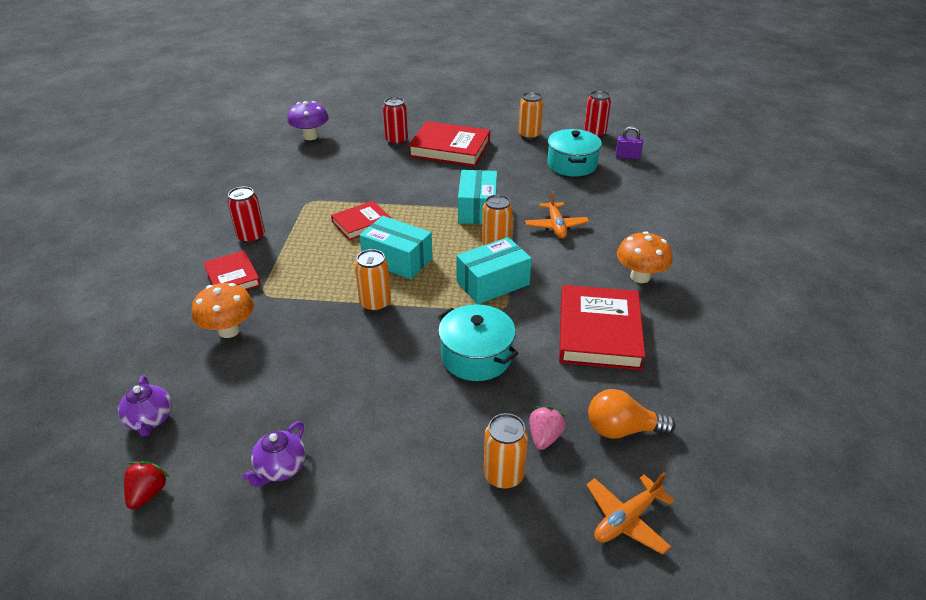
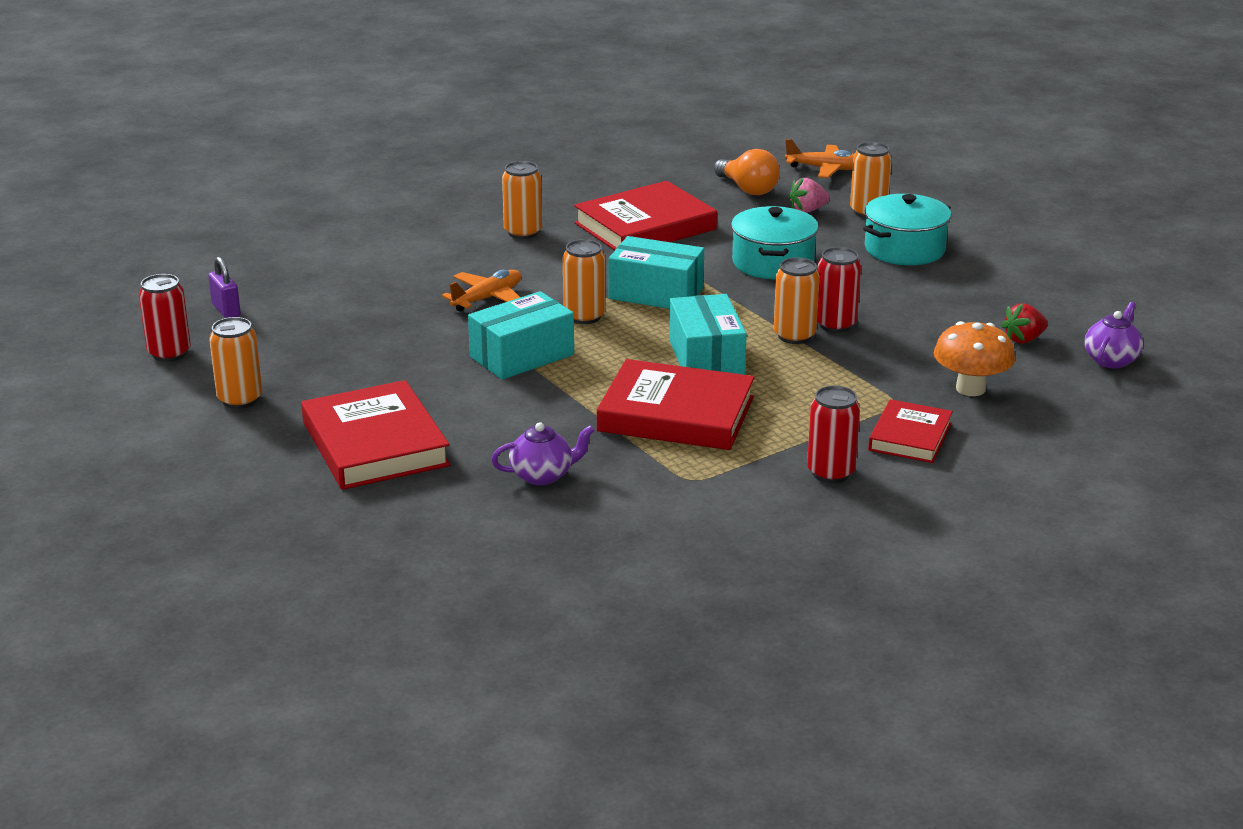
camera: 130 degrees left, 10 degrees down
red strawberry [124,461,169,510] -> red strawberry moved to [1001,303,1048,344]
purple teapot [243,421,306,487] -> purple teapot moved to [491,422,595,485]
purple mushroom [287,101,329,140] -> none
red book [331,201,391,240] -> red book [597,359,755,450], size x1.69
red can [383,97,408,145] -> red can moved to [817,247,861,333]
turquoise pot [547,129,602,177] -> turquoise pot moved to [863,194,951,265]
orange mushroom [617,231,673,283] -> orange can [502,161,542,239]

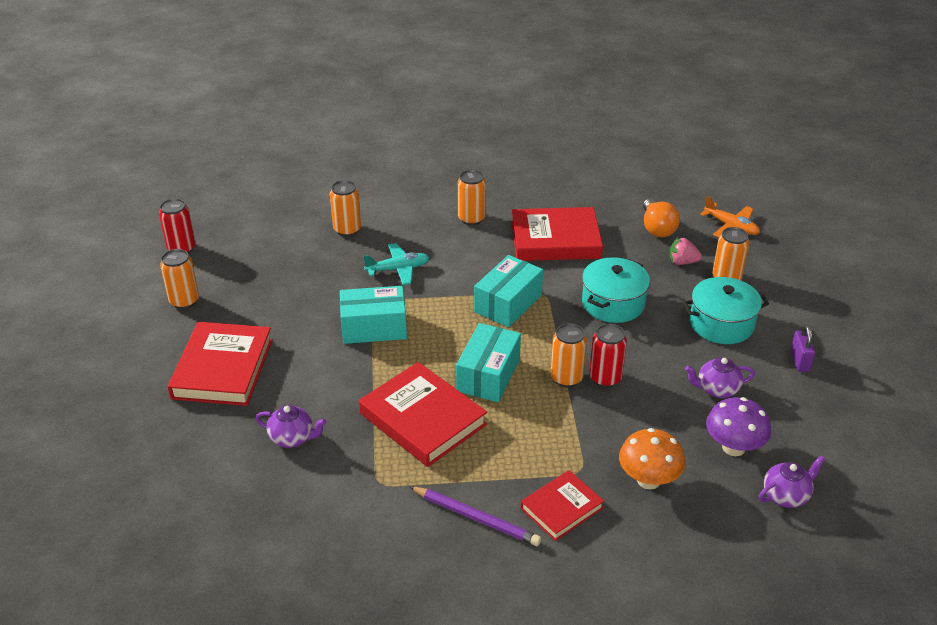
camera: 30 degrees right, 10 degrees up
purple padlock [208,257,241,318] -> purple padlock moved to [790,325,815,372]
orange plane [442,270,521,312] -> turquoise plane [363,243,429,285]
orange can [563,239,605,324] -> orange can moved to [330,180,361,237]
turquoise box [608,236,704,309] -> turquoise box turned 75 degrees clockwise [474,255,543,327]
red can [807,386,860,483] -> purple pencil [409,486,541,546]
red strawberry [1001,303,1048,344] -> purple mushroom [706,397,771,456]
none -> purple teapot [685,357,755,398]

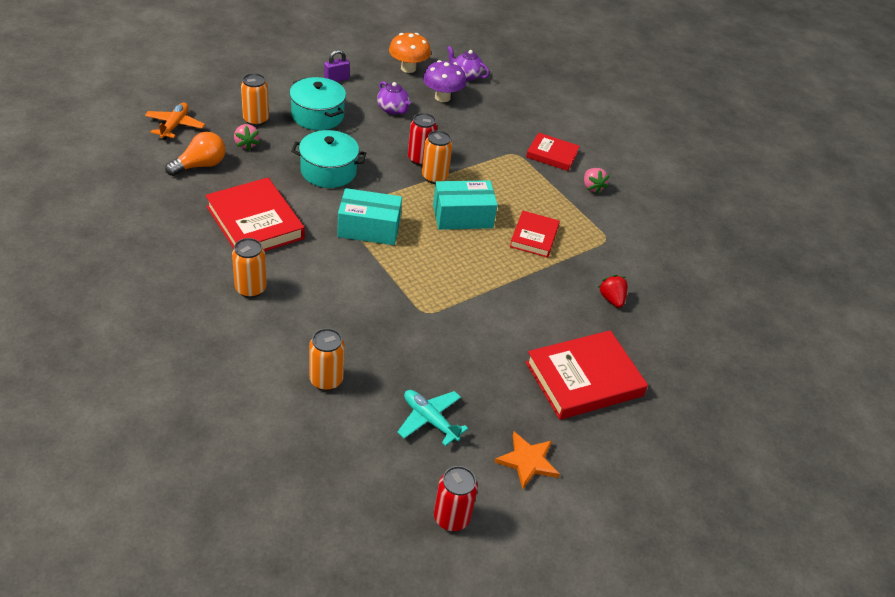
camera: 125 degrees left, 5 degrees up
orange can [160,249,199,309] -> orange star [494,432,560,489]
purple teapot [256,405,327,448] -> red strawberry [598,275,628,308]
turquoise box [340,286,407,344] -> none
red book [359,362,487,467] -> red book [510,211,560,258], size x0.59
turquoise plane [363,243,429,285] -> turquoise plane moved to [397,390,468,446]
purple pencil [409,486,541,546] -> pink strawberry [584,168,610,194]
orange mushroom [619,428,686,490] -> orange mushroom moved to [389,33,431,73]

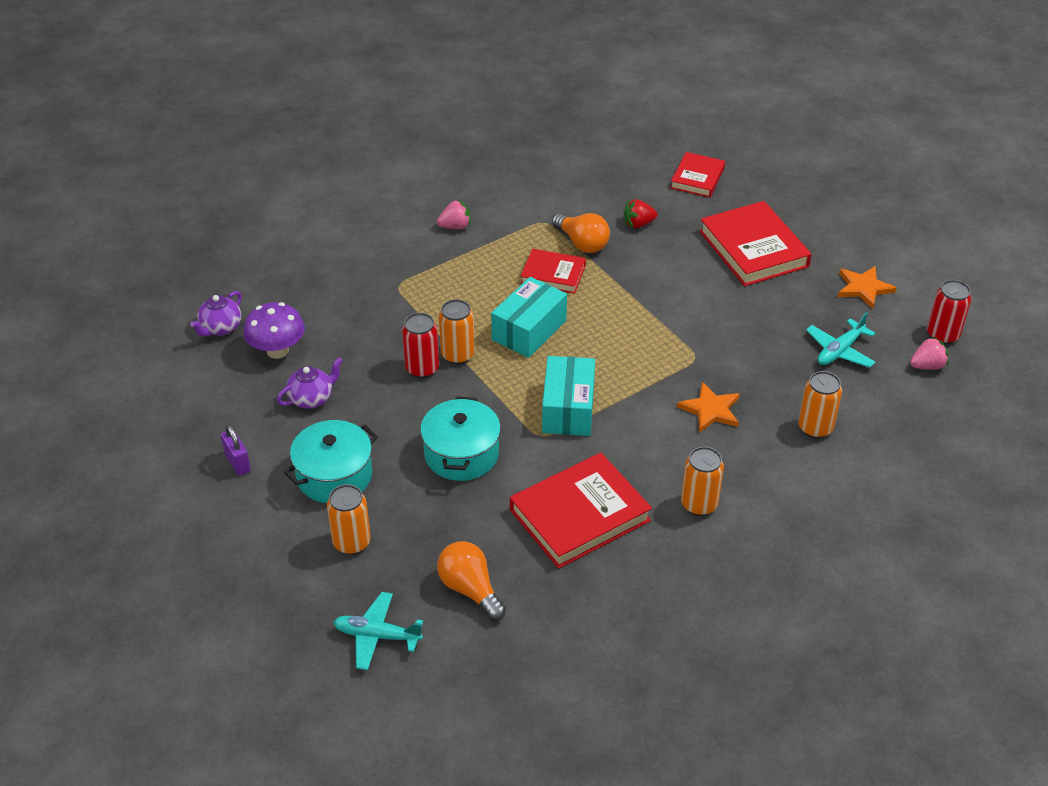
camera: 85 degrees left, 0 degrees up
orange plane [145,103,205,140] -> turquoise plane [333,592,423,670]
pink strawberry [234,124,260,151] -> pink strawberry moved to [910,336,949,370]
orange mushroom [389,33,431,73] -> none
turquoise box [433,180,498,230] -> turquoise box turned 45 degrees clockwise [491,277,567,358]
red book [526,133,580,171] -> red book moved to [670,152,725,197]
none -> orange light bulb [552,213,610,253]
none -> orange star [677,382,740,433]

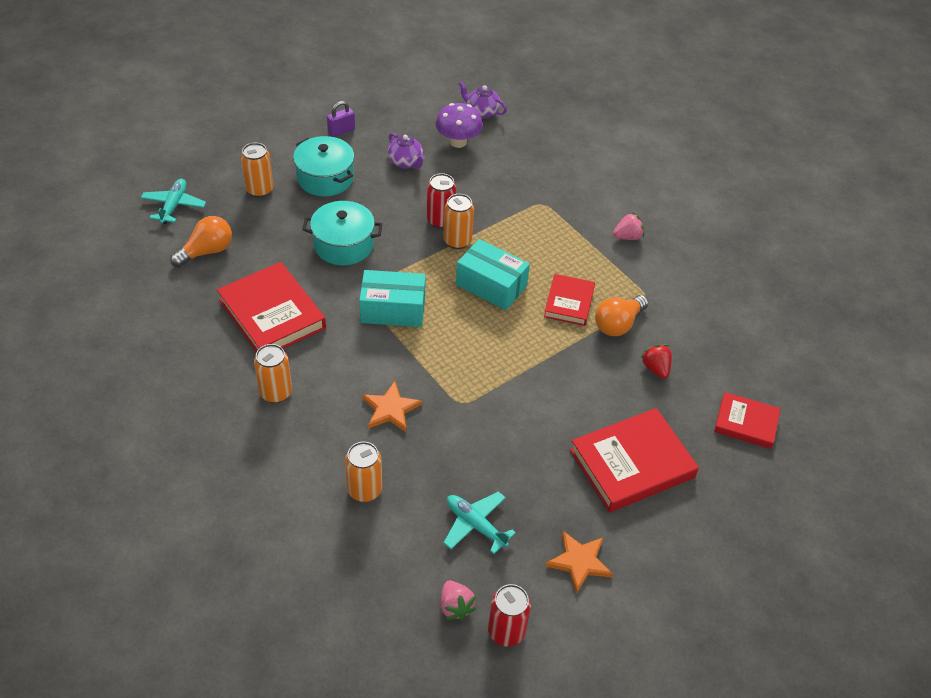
camera: 85 degrees right, 5 degrees up
pink strawberry [437,199,471,229] -> pink strawberry turned 90 degrees counterclockwise [613,212,644,240]

